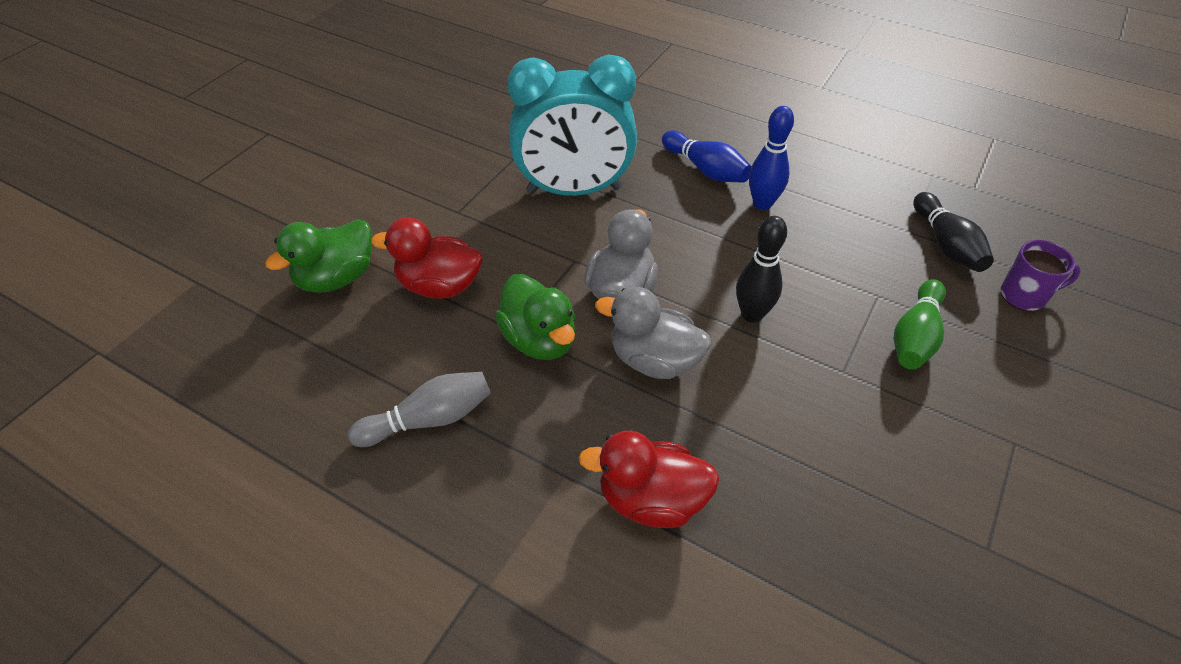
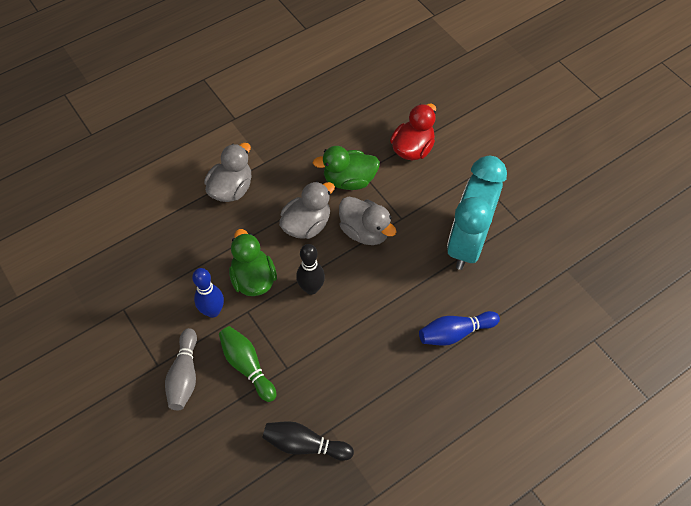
camera: 115 degrees right, 10 degrees up
green duck [265,219,372,293] -> green duck moved to [229,229,277,296]
grey bowling pin [348,372,491,447] -> grey bowling pin moved to [165,328,197,410]
red duck [578,431,720,528] -> grey duck [204,143,251,202]
blue bowling pin [749,106,794,210] -> blue bowling pin moved to [192,268,224,318]
purple mug [1001,240,1081,311] -> none

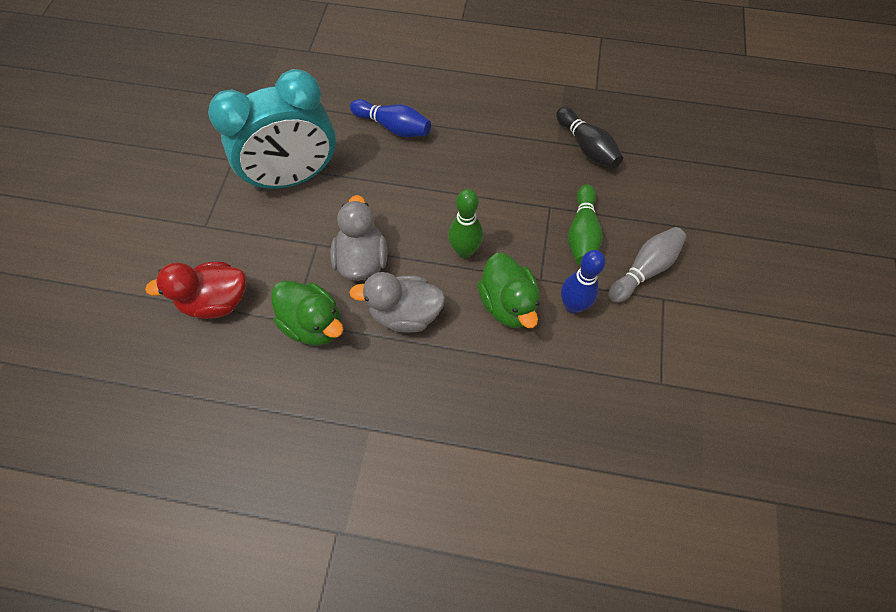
camera: 135 degrees left, 5 degrees up
grey duck [204,143,251,202] -> none
green duck [229,229,277,296] -> green duck turned 45 degrees counterclockwise [477,253,540,328]
black bowling pin [296,244,325,295] -> green bowling pin [448,189,483,258]

